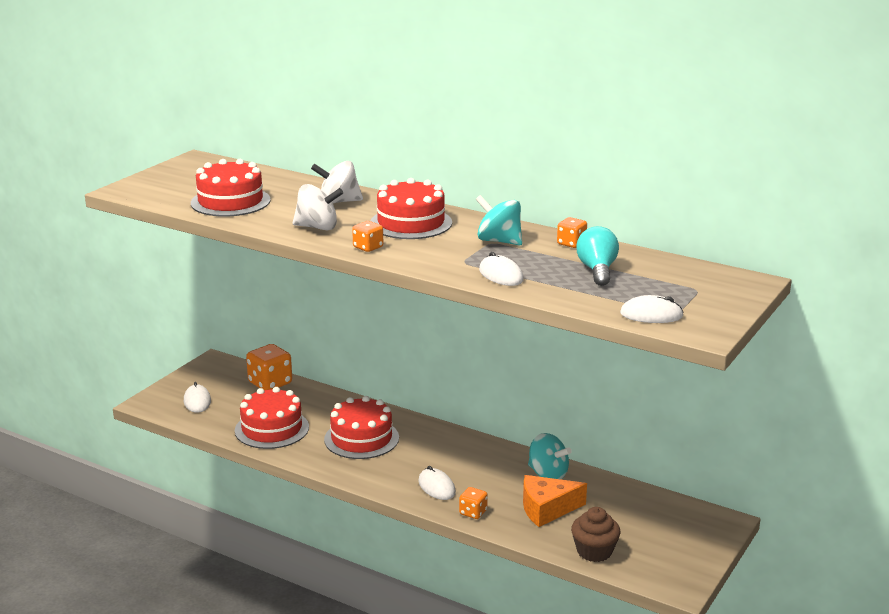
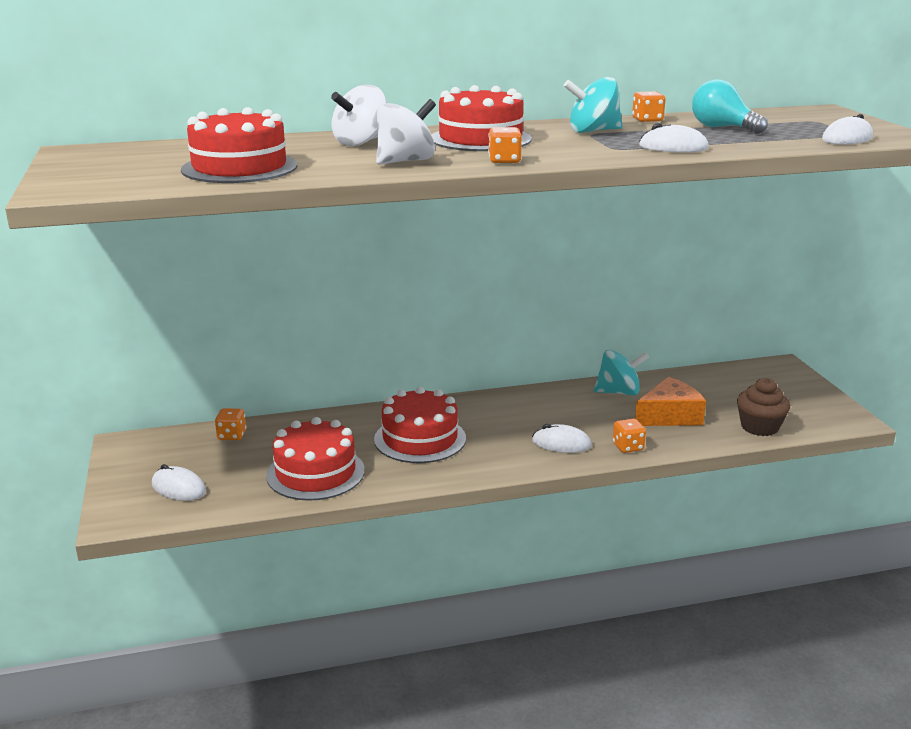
camera: 45 degrees left, 0 degrees up
orange dice [246,344,292,390] -> orange dice [215,408,246,440], size x0.55
orange cheese [523,475,587,527] -> orange cheese turned 150 degrees counterclockwise [635,377,706,426]

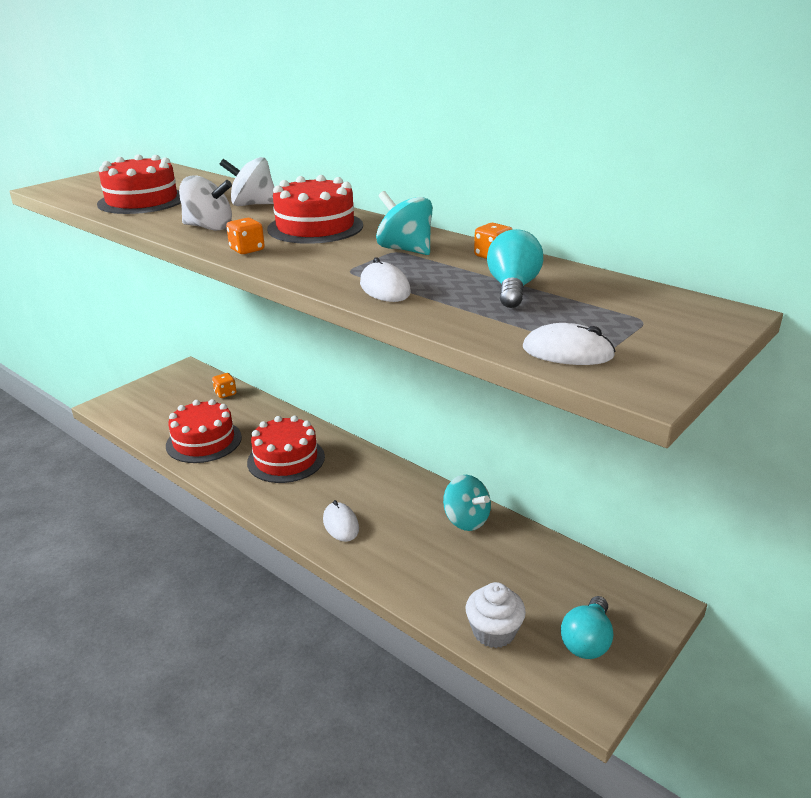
camera: 55 degrees right, 5 degrees up
white mouse [152,464,206,501] -> none
orange dice [613,419,646,453] -> none
orange cheese [635,377,706,426] -> none
brown cupcake [737,378,790,436] -> white cupcake [466,582,526,648]
none -> turquoise light bulb [561,596,613,659]

